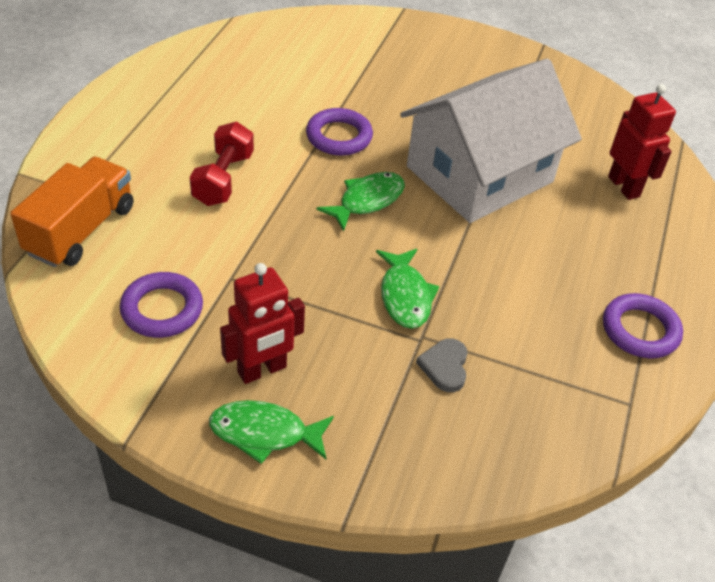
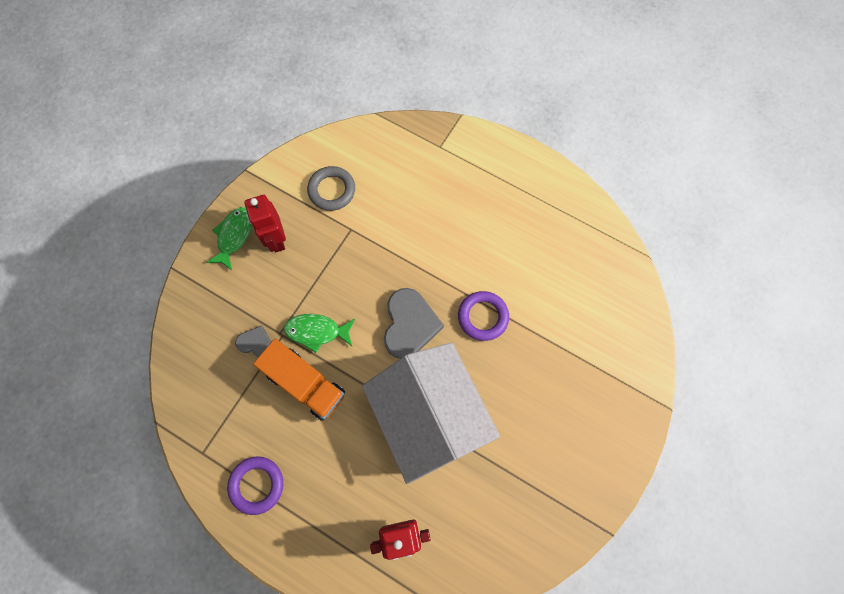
camera: 105 degrees right, 25 degrees up
orange truck [10,157,133,267] -> orange truck moved to [253,339,345,421]
purple ring [120,272,203,338] -> grey ring [307,166,355,211]
red dumbbell [190,122,254,206] -> none
green fish [316,172,405,231] -> grey heart [384,288,444,359]

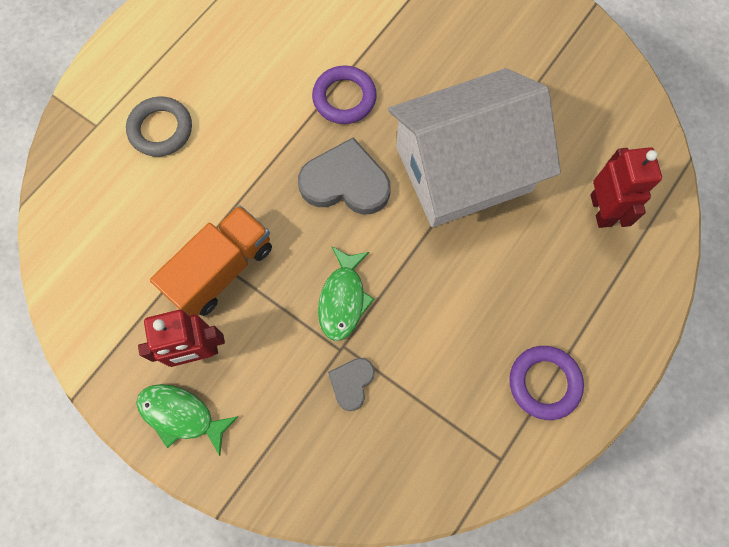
camera: 85 degrees left, 0 degrees up
orange truck [253,339,345,421] -> orange truck moved to [150,205,272,316]
grey ring [307,166,355,211] -> grey ring moved to [126,96,192,157]

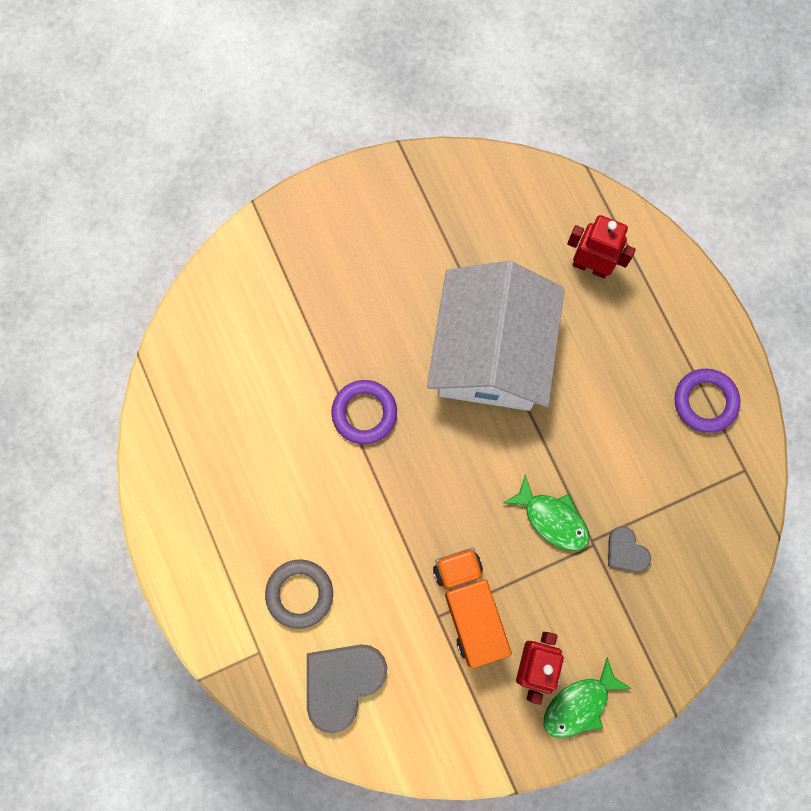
camera: 60 degrees left, 5 degrees up
grey heart [298,137,391,215] -> grey heart moved to [307,644,387,734]

